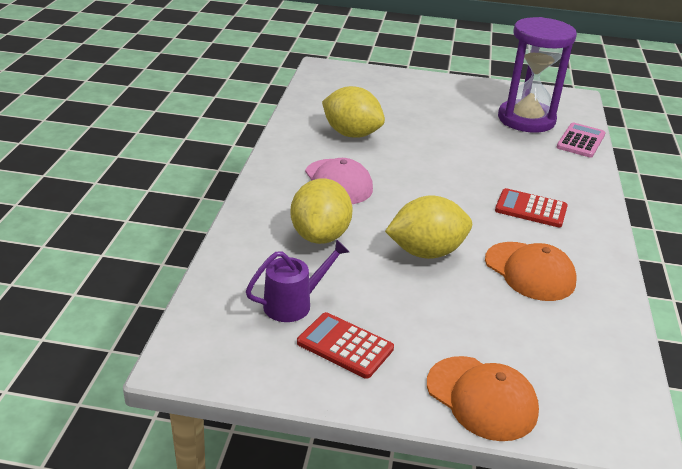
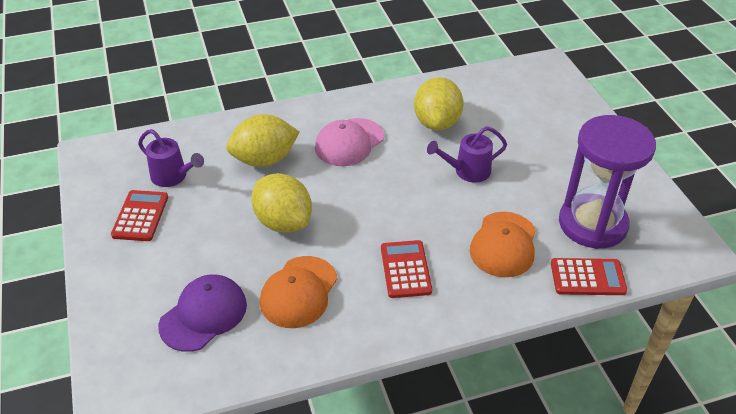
camera: 65 degrees right, 10 degrees up
orange cap [427,356,539,441] -> orange cap moved to [470,212,536,277]
pink calculator [557,123,606,158] -> red calculator [551,258,627,295]
none -> purple cap [158,274,247,352]
none -> purple watering can [427,126,507,183]

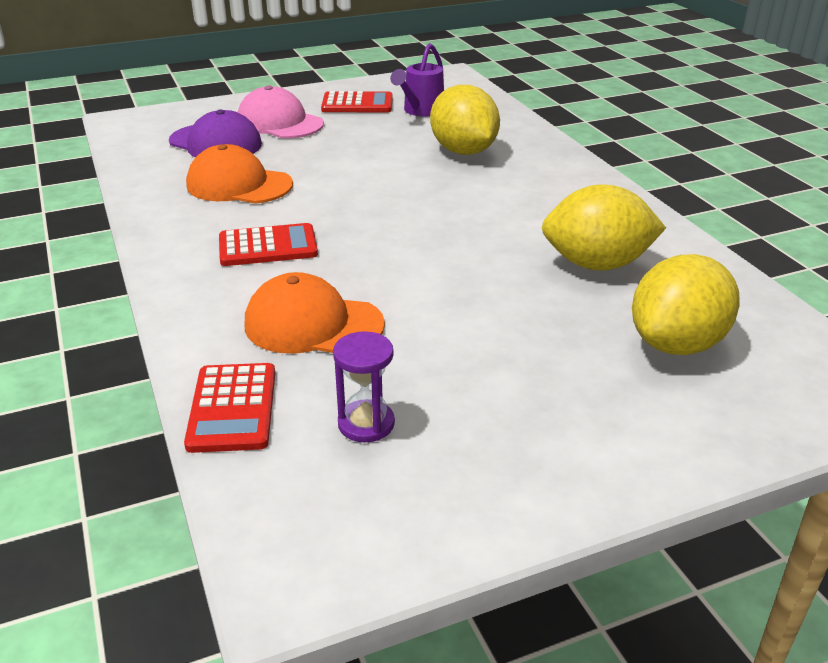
camera: 85 degrees right, 10 degrees down
yellow lemon [251,173,312,233] -> yellow lemon moved to [632,254,740,355]
pink cap [315,118,384,166] -> pink cap moved to [237,85,324,138]
purple watering can [427,126,507,183] -> none
purple hourglass [559,115,656,249] -> purple hourglass [333,331,395,443], size x0.43

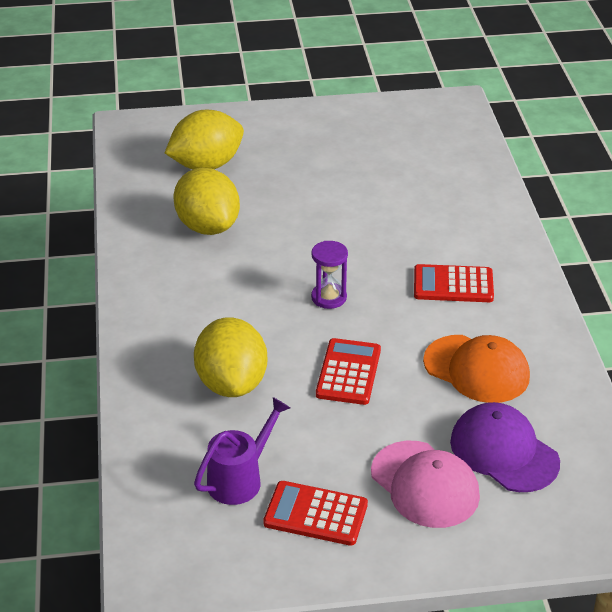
camera: 165 degrees left, 5 degrees up
red calculator [184,363,275,453] -> red calculator moved to [316,338,381,405]
orange cap [245,272,385,354] -> none
purple hourglass [333,331,395,443] -> purple hourglass moved to [311,241,348,309]
yellow lemon [542,184,666,271] -> yellow lemon turned 45 degrees clockwise [174,168,240,235]

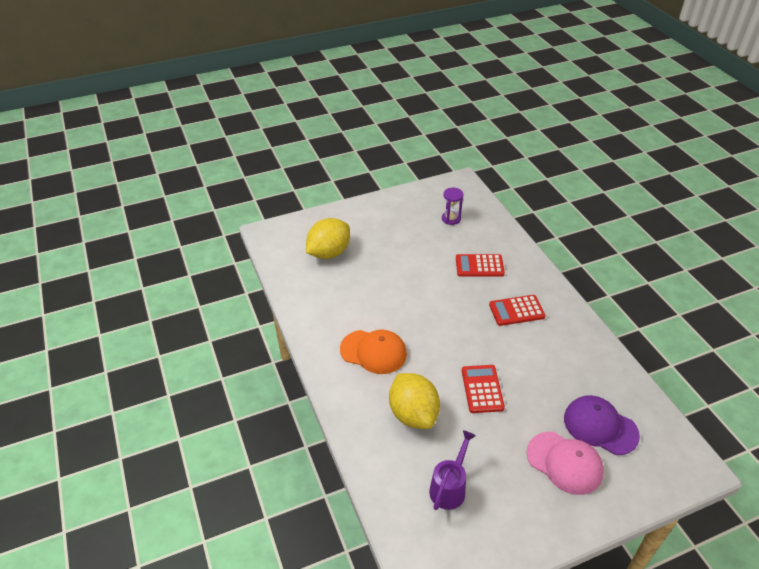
camera: 15 degrees left, 5 degrees up
yellow lemon [174,168,240,235] -> none
red calculator [263,481,368,546] -> red calculator moved to [456,254,505,277]
purple hourglass [311,241,348,309] -> purple hourglass moved to [442,188,463,225]
orange cap [423,335,530,403] -> orange cap moved to [340,329,407,374]

